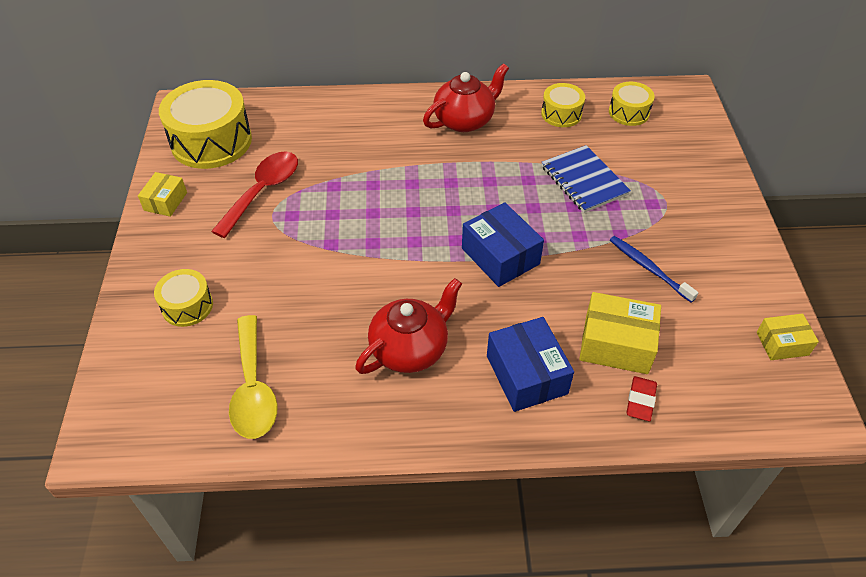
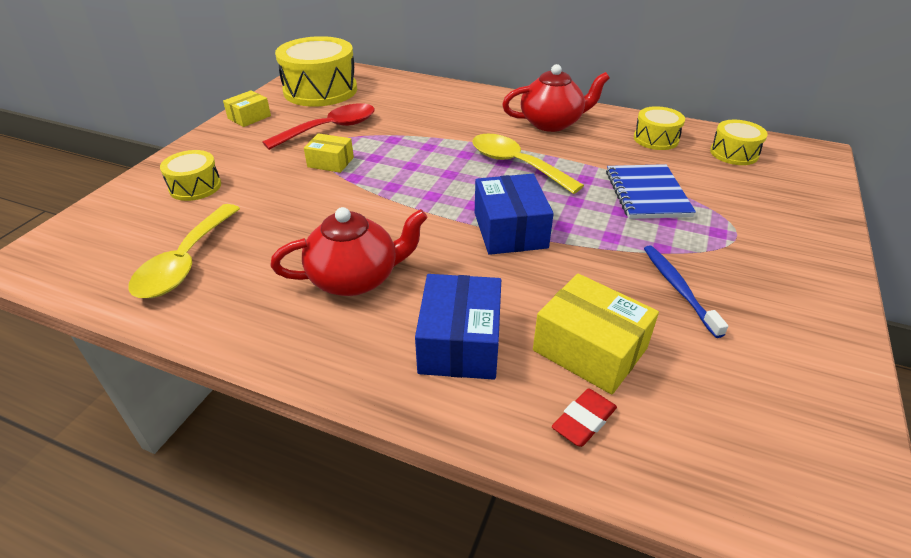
camera: 25 degrees right, 10 degrees down
yellow box [757,313,819,360] -> yellow box moved to [304,133,354,173]
none -> yellow spoon [472,134,584,194]

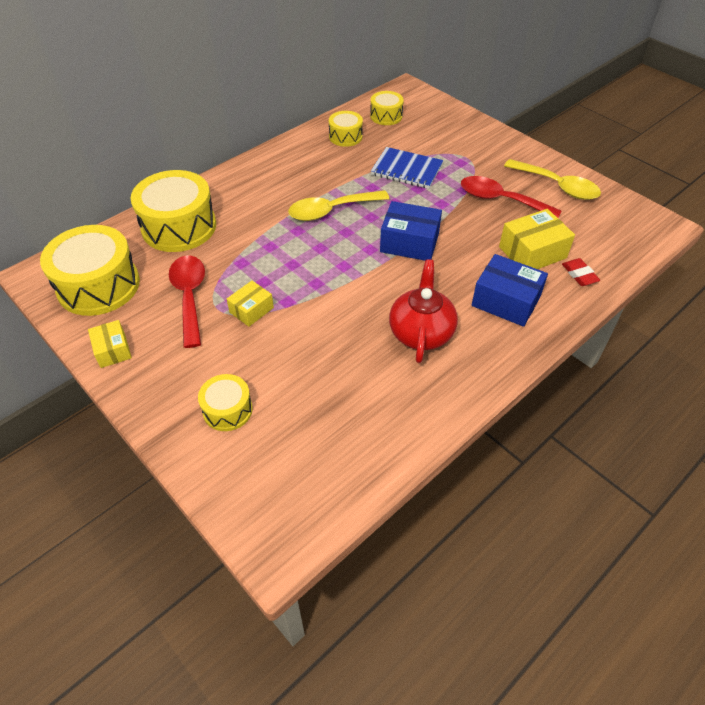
camera: 65 degrees left, 10 degrees up
yellow spoon [129,204,240,298] -> yellow spoon moved to [504,159,601,200]
red teapot [502,64,610,132] -> none
blue toothbrush [644,246,728,338] -> red spoon [461,176,561,218]
none -> yellow drum [131,170,216,252]

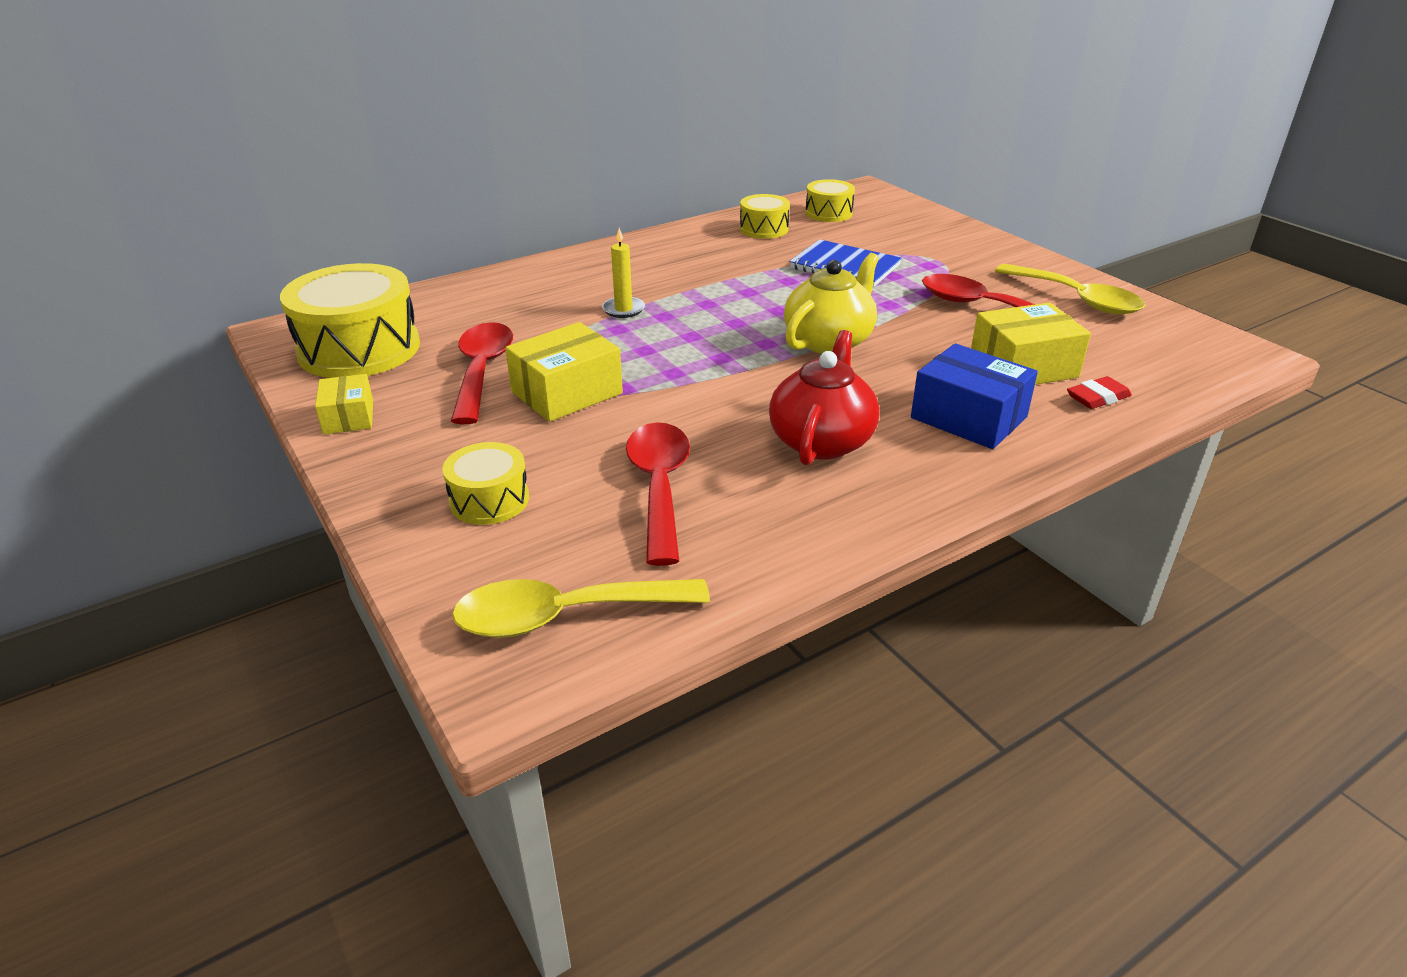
camera: 10 degrees right, 15 degrees down
yellow drum [131,170,216,252] -> none
yellow box [227,281,274,327] -> yellow box [505,322,623,422], size x1.65
yellow spoon [288,190,390,221] -> yellow spoon moved to [452,579,710,638]
blue box [380,201,442,261] -> yellow teapot [784,253,879,353]
red eraser [562,258,600,286] -> red eraser turned 75 degrees clockwise [1067,376,1132,409]
none -> yellow candle [602,228,645,318]
none -> red spoon [626,422,690,566]

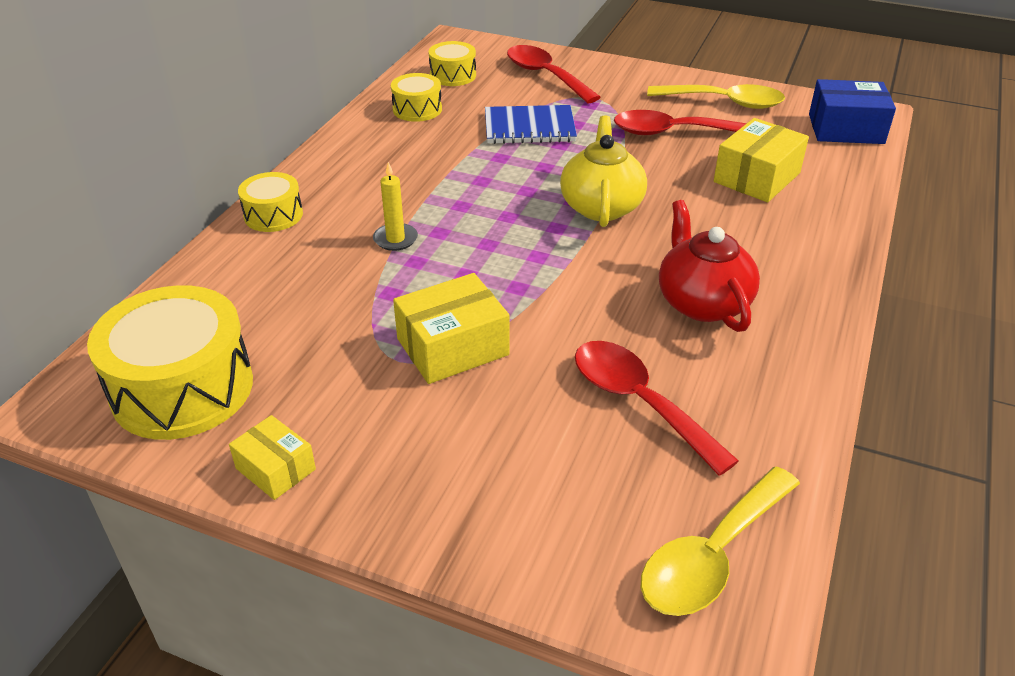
camera: 35 degrees left, 5 degrees up
yellow drum [442,442,529,525] -> yellow drum moved to [238,172,303,232]
red spoon [451,322,513,424] -> red spoon moved to [507,45,601,103]
yellow box [505,322,623,422] -> yellow box turned 45 degrees clockwise [393,273,510,384]
blue box [911,343,1038,449] -> blue box moved to [809,79,896,144]
red eraser [1067,376,1132,409] -> none

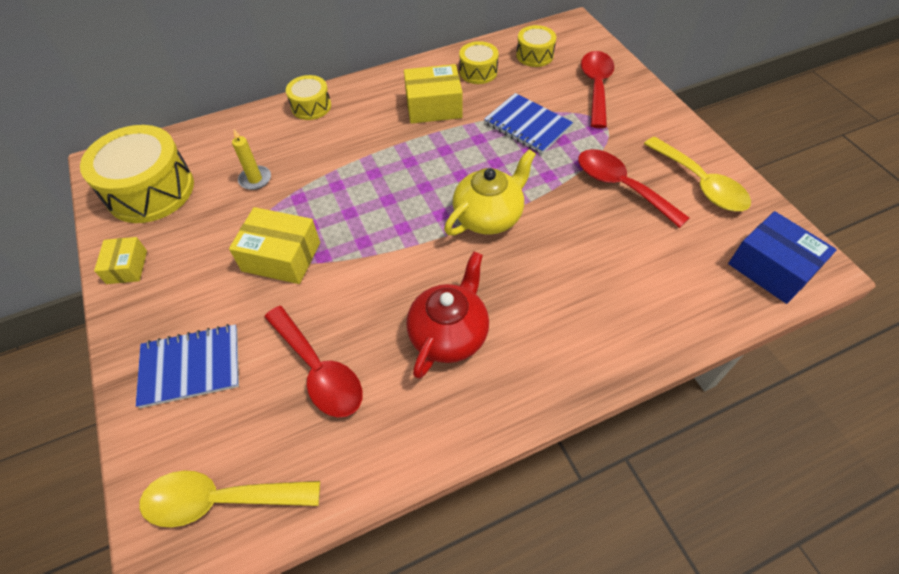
camera: 45 degrees right, 15 degrees up
yellow candle [373,162,418,251] -> yellow candle moved to [232,129,271,190]
red spoon [575,341,739,476] -> red spoon turned 135 degrees clockwise [264,306,362,417]
yellow box [714,118,809,202] -> yellow box moved to [404,64,463,124]
none -> blue notebook [136,324,239,408]

